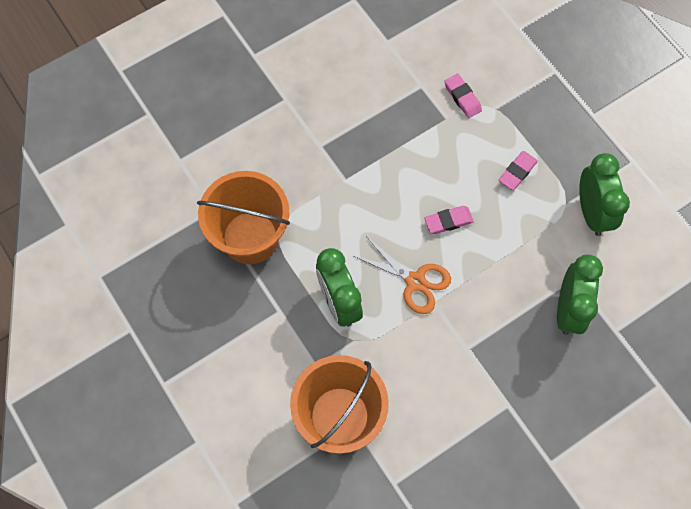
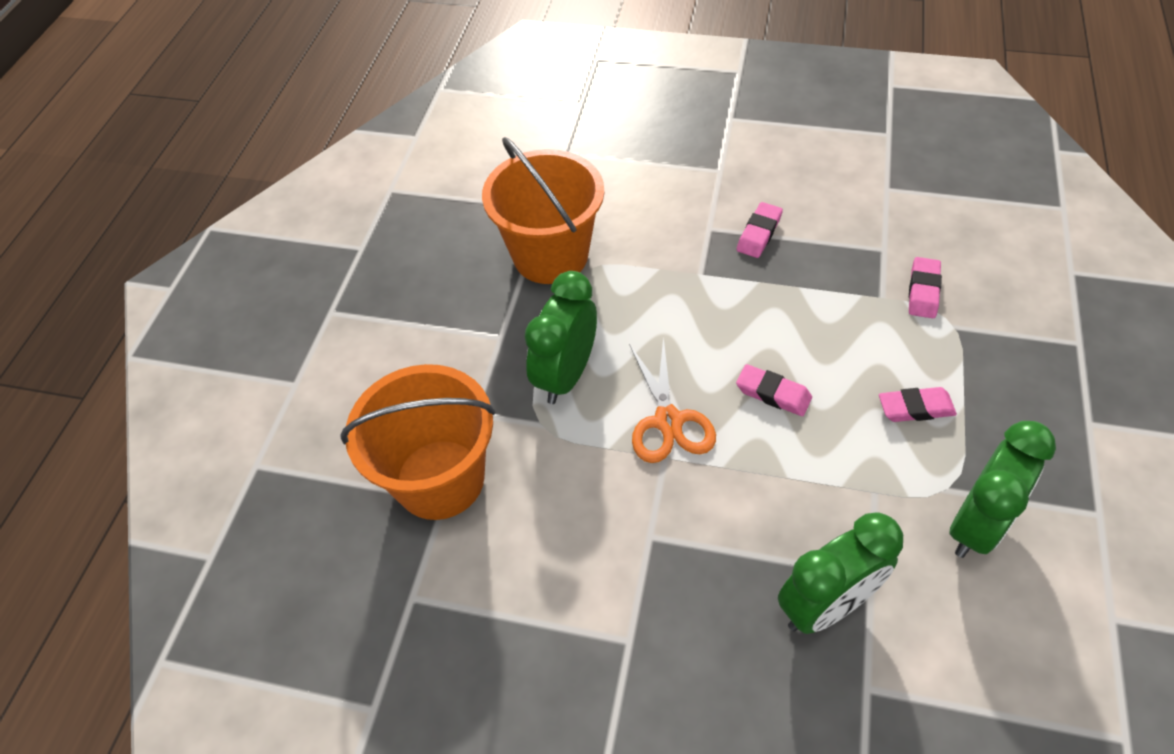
camera: 50 degrees right, 15 degrees down
none -> pink eraser [737,202,783,258]

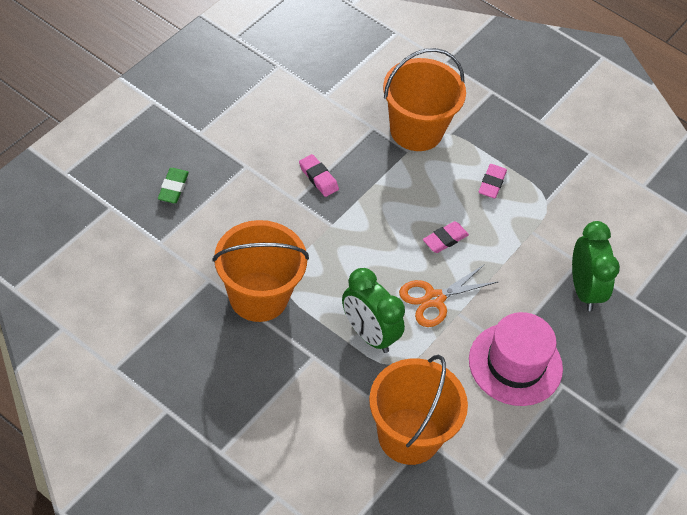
camera: 75 degrees left, 0 degrees up
orange scissors [629,336,716,463] -> orange scissors turned 135 degrees clockwise [399,264,498,327]
pink eraser [909,257,942,318] -> orange bucket [383,48,466,151]
green clock [949,421,1056,558] -> none
none -> green eraser [158,168,189,203]
none -> pink hat [469,312,563,406]

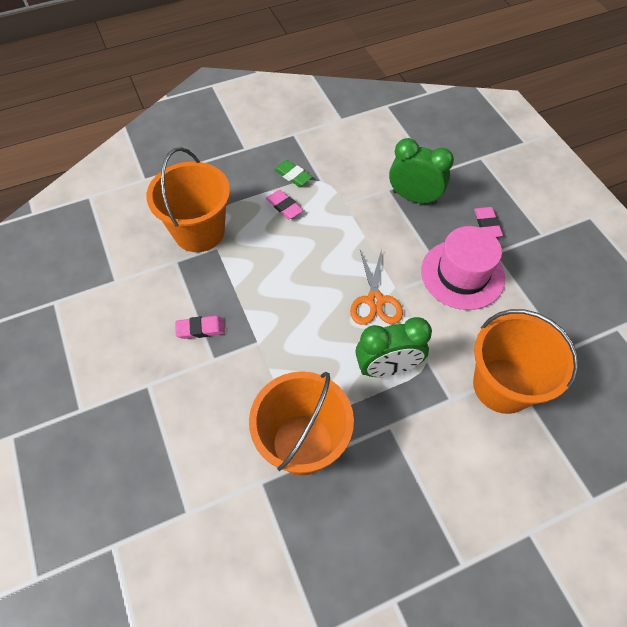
camera: 55 degrees left, 5 degrees up
green eraser [158,168,189,203] -> green eraser moved to [274,160,313,187]
pink eraser [423,221,469,253] -> pink eraser moved to [474,207,503,237]

